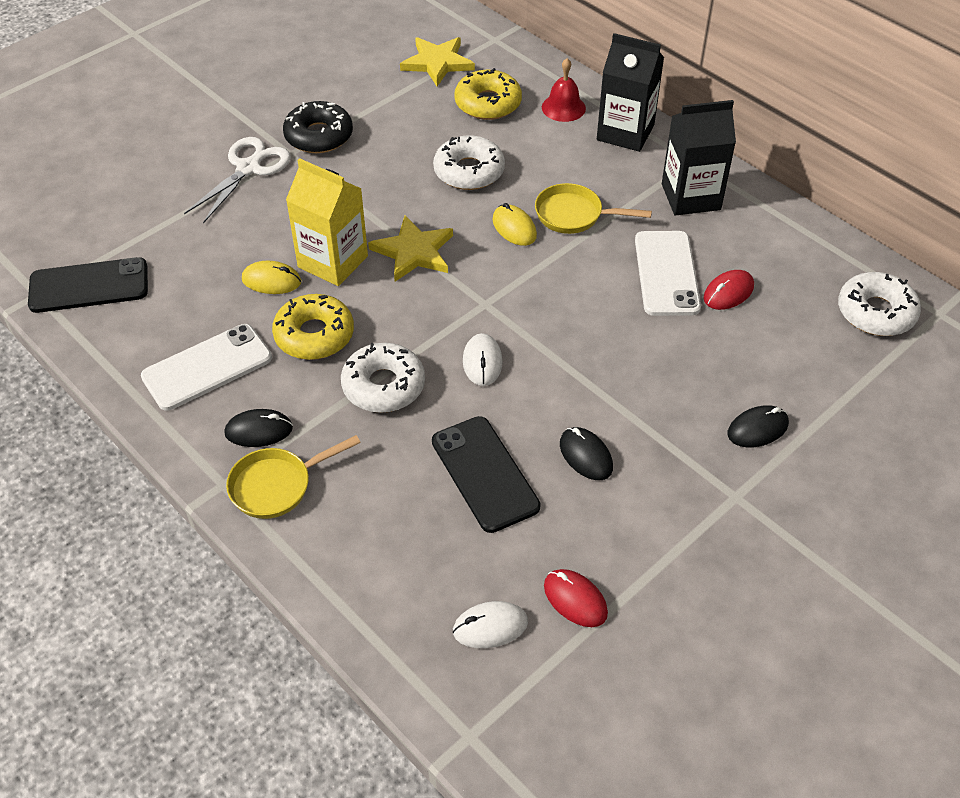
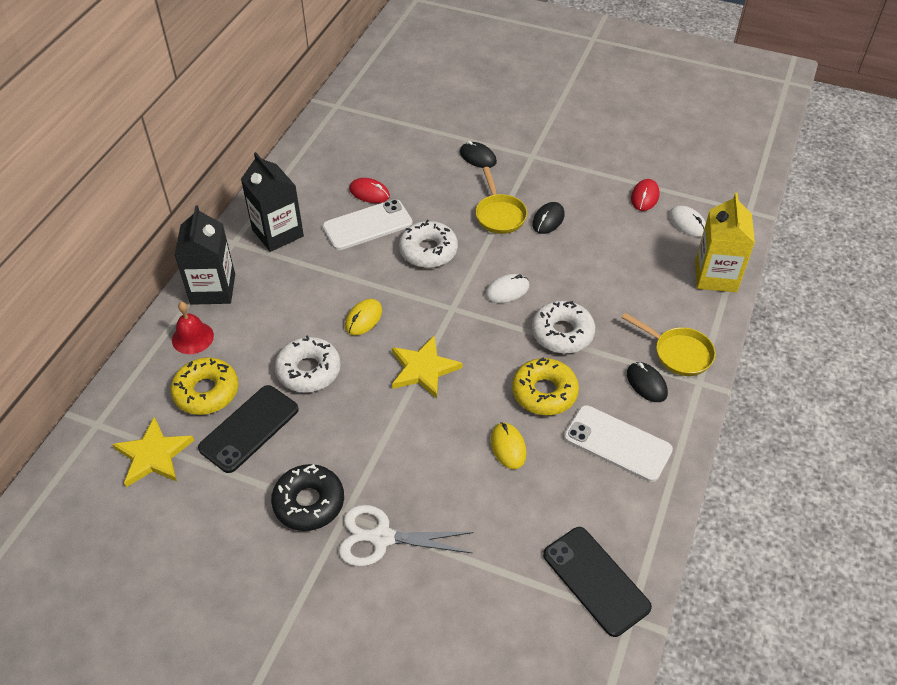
camera: 115 degrees left, 0 degrees up
yellow carton [286,158,368,286] -> yellow carton moved to [695,193,755,292]
black phone [432,416,541,533] -> black phone moved to [198,385,299,473]
yellow pan [535,183,652,234] -> yellow pan moved to [476,167,527,234]
white donut [838,272,921,336] -> white donut moved to [399,220,458,268]

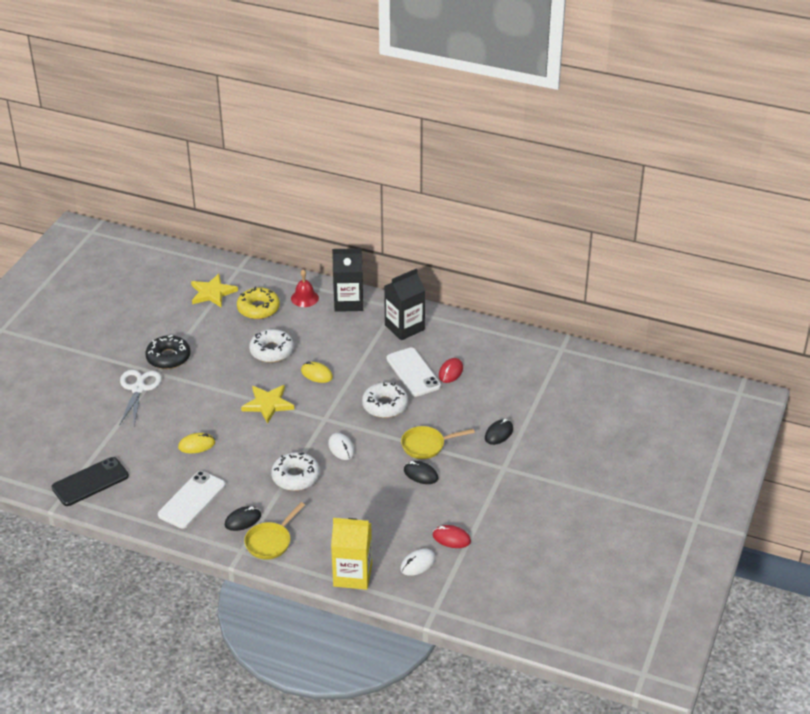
camera: 90 degrees right, 10 degrees down
black phone [198,385,299,473] -> none
yellow donut [512,357,579,415] -> none

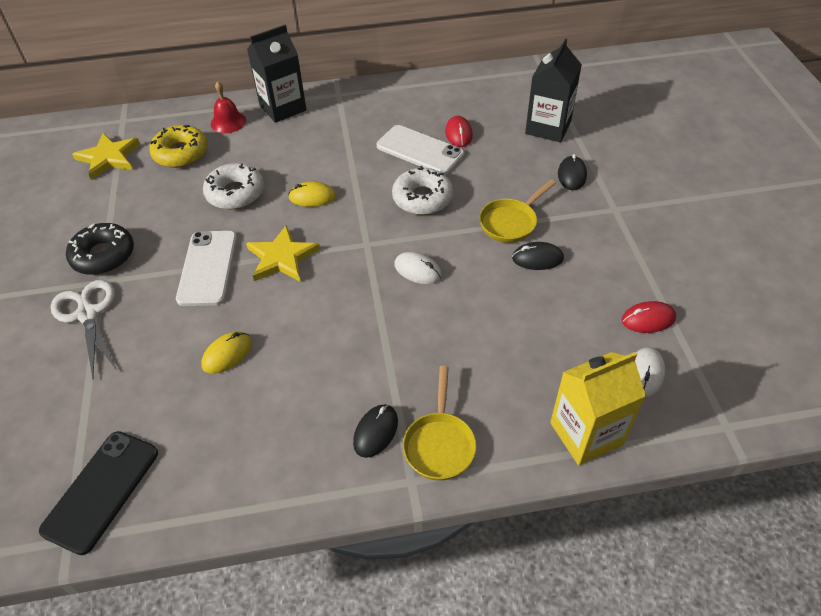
camera: 30 degrees left, 10 degrees up
white phone [158,471,225,529] -> white phone moved to [176,231,237,306]
white donut [271,452,320,491] -> none
black carton [384,268,425,340] -> black carton moved to [525,39,582,142]

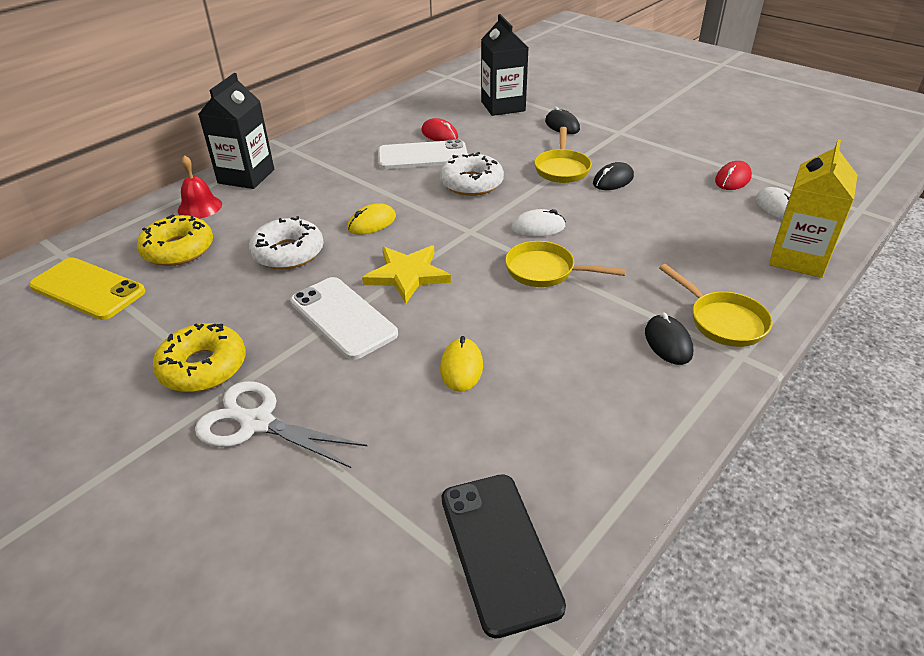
camera: 40 degrees left, 10 degrees down
black donut [66,223,134,275] -> yellow donut [153,323,246,392]
yellow star [72,133,140,180] -> yellow phone [29,258,146,320]
none -> yellow pan [505,241,626,287]

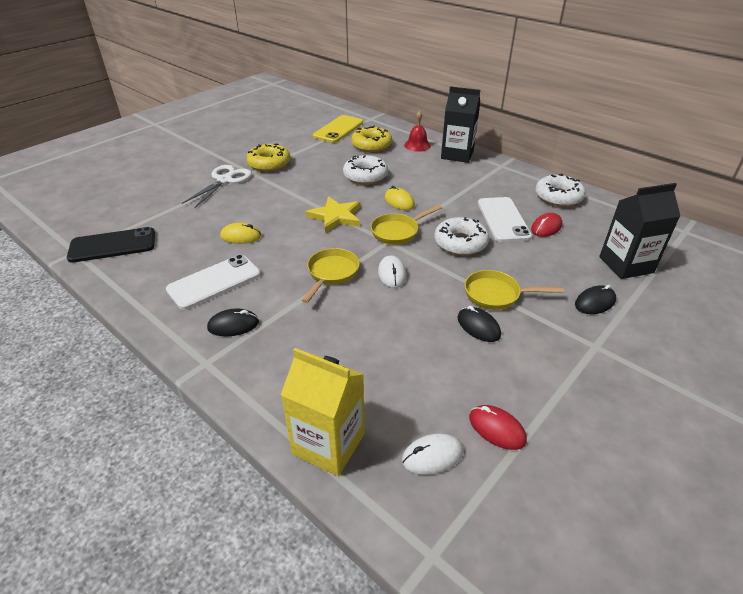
camera: 90 degrees right, 0 degrees up
white phone [290,277,398,360] -> white phone moved to [166,254,261,310]
yellow pan [659,264,773,347] -> yellow pan moved to [371,205,442,245]
none -> white donut [535,174,586,207]

